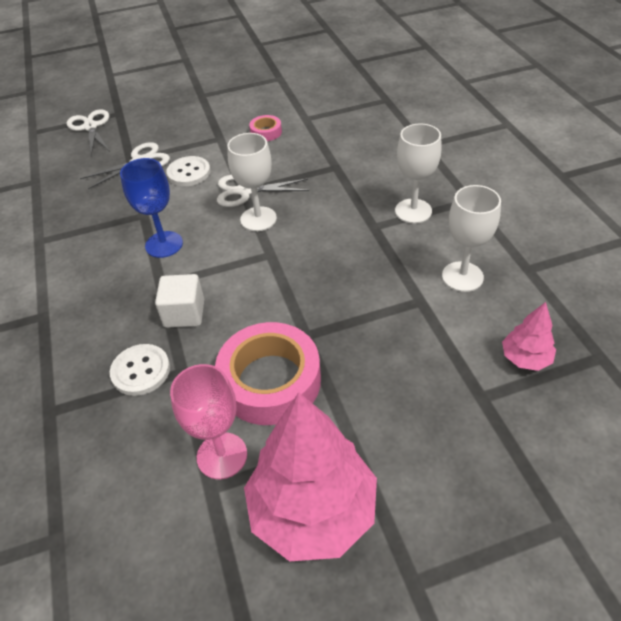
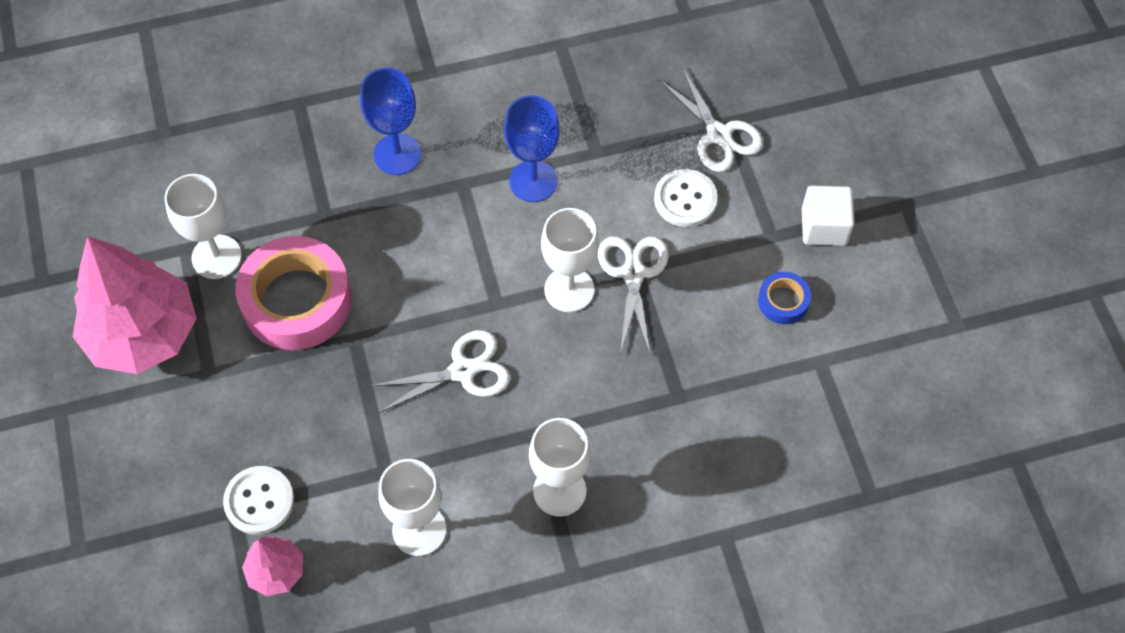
camera: 90 degrees right, 15 degrees up
white scissors [66,109,110,156] -> white scissors moved to [369,330,510,413]
white button [110,344,170,396] -> white button moved to [223,466,294,535]
white cube [155,274,204,328] -> white cube moved to [802,186,855,246]
pink goblet [170,364,247,479] -> white goblet [165,174,242,279]
pink tape [249,115,282,141] -> blue tape [758,272,811,324]
none -> blue goblet [360,68,421,175]

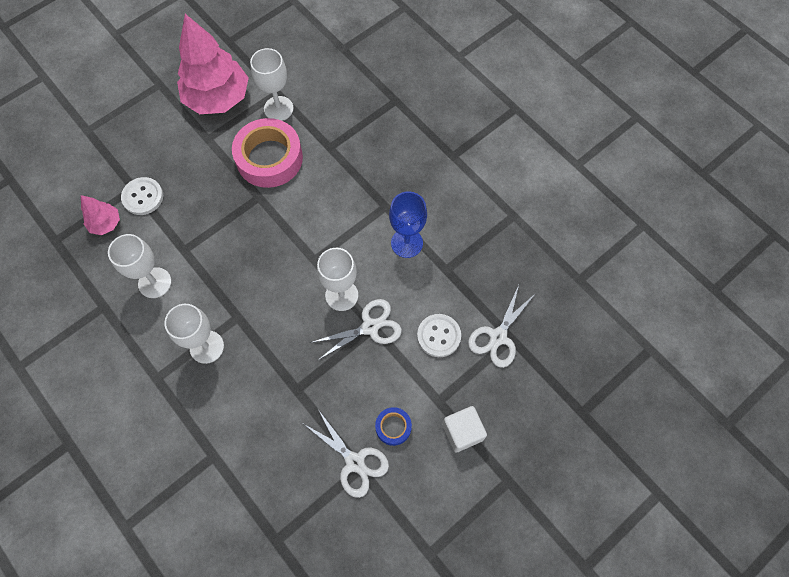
camera: 65 degrees right, 5 degrees up
blue goblet [360,68,421,175] -> none
white scissors [369,330,510,413] -> white scissors moved to [304,411,389,498]

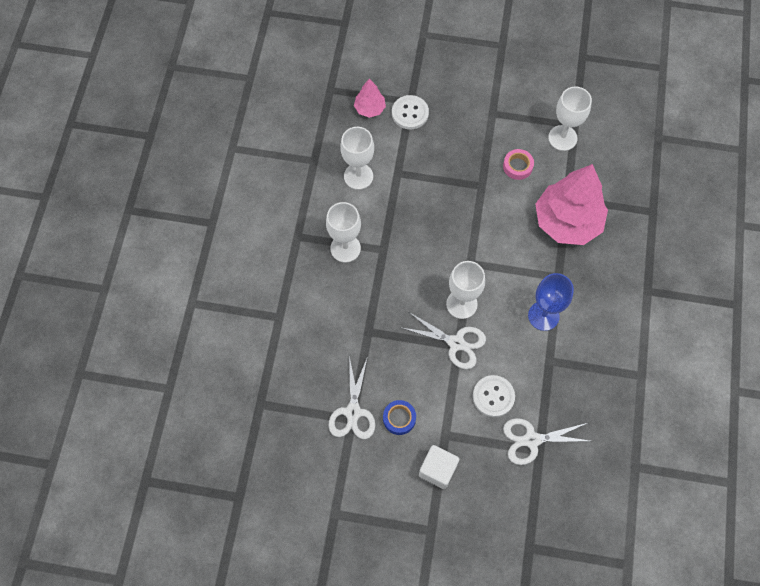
camera: 50 degrees right, 0 degrees up
pink tree [177,14,249,114] -> pink tree moved to [535,164,608,245]
pink tape [232,118,303,188] -> pink tape [503,149,534,180], size x0.46

